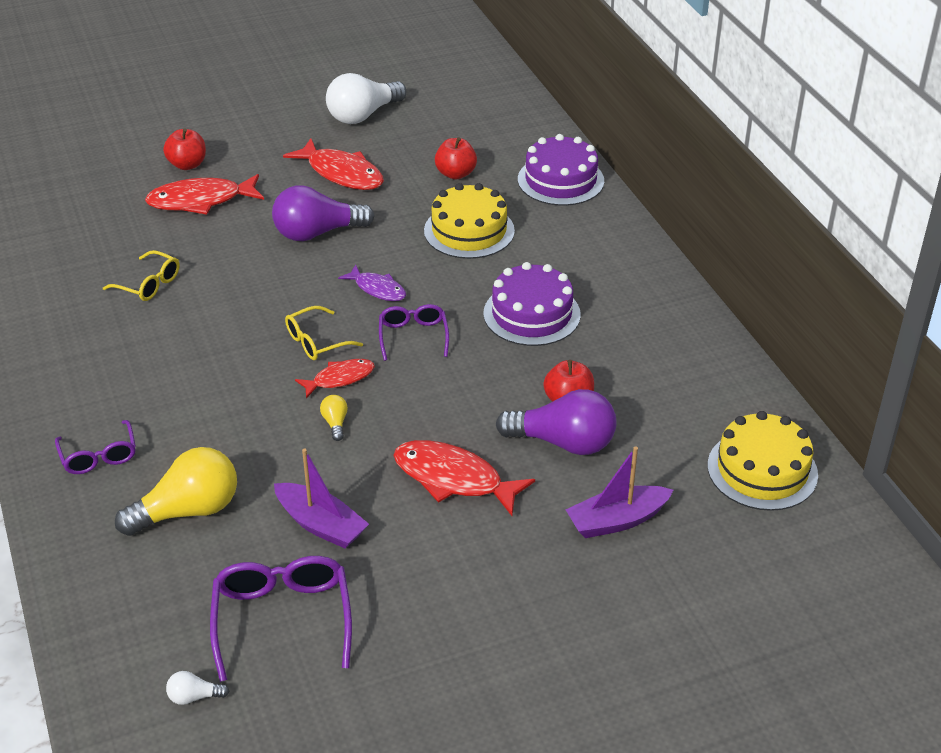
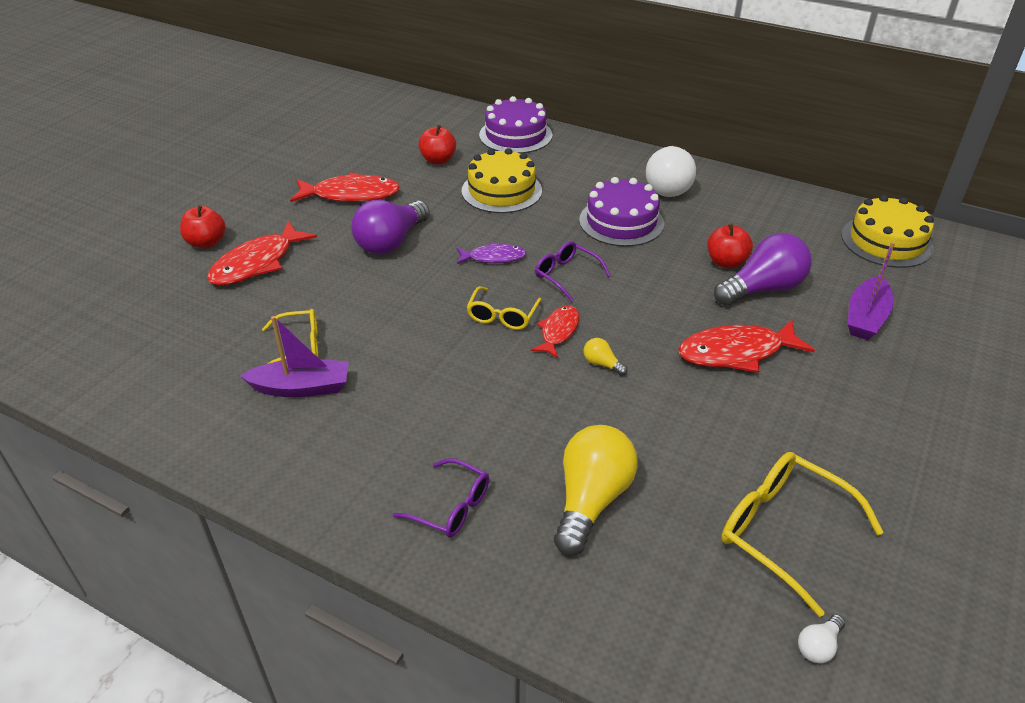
camera: 40 degrees left, 0 degrees up
purple glasses [210,556,352,682] -> yellow glasses [721,452,884,617]
purple boat [274,448,369,549] -> purple boat moved to [240,316,349,397]
white light bulb [326,73,406,124] -> white light bulb moved to [646,146,696,197]

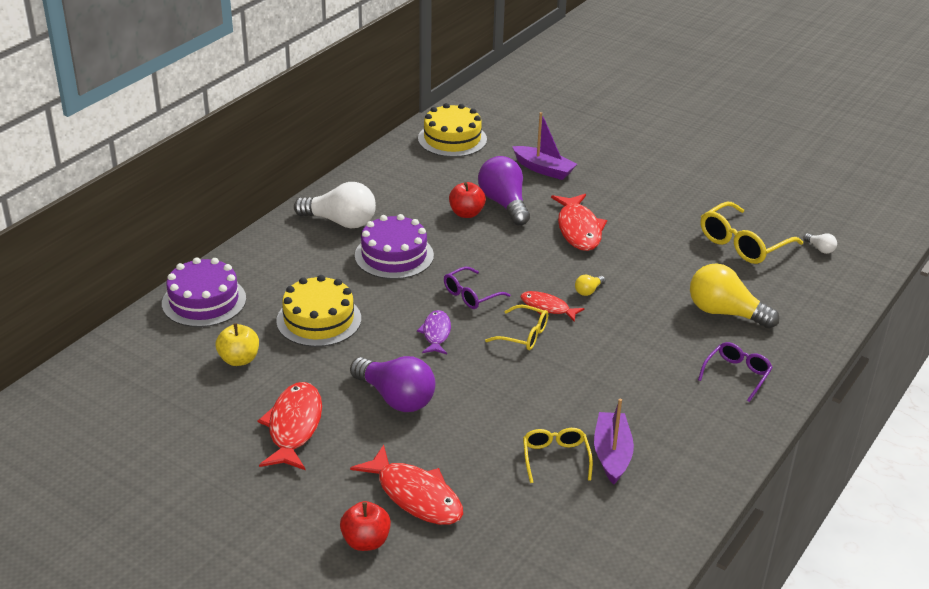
camera: 85 degrees left, 5 degrees down
red apple [418,125,456,164] -> yellow apple [216,323,259,366]

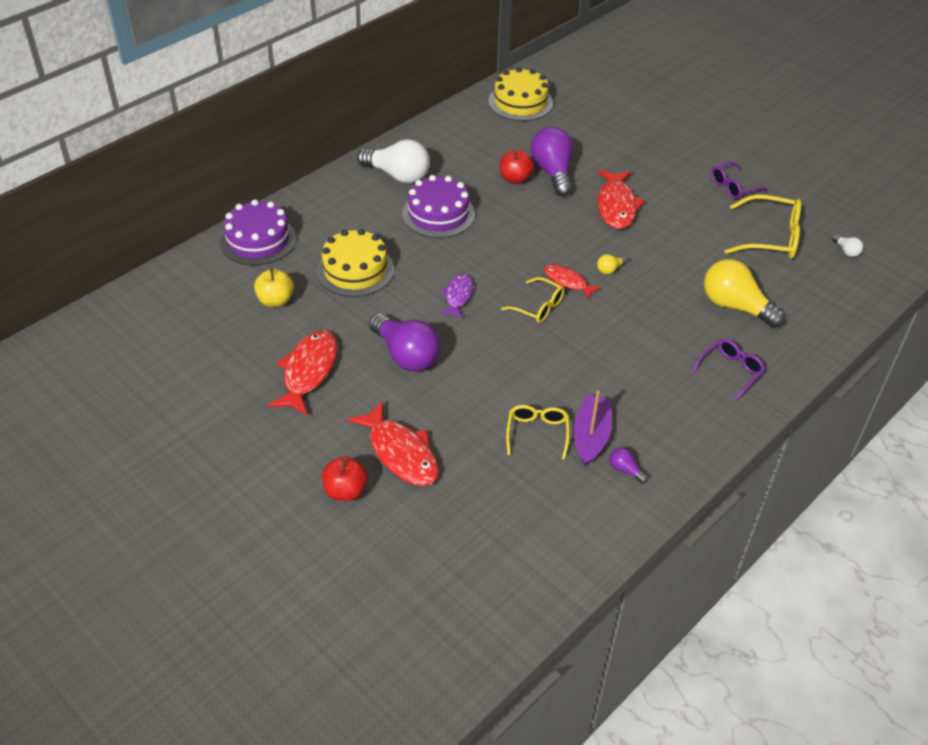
camera: 10 degrees right, 10 degrees up
purple glasses [444,267,510,309] -> purple glasses moved to [711,162,768,199]
purple boat [512,112,577,180] -> none
yellow glasses [701,201,803,264] -> yellow glasses turned 135 degrees counterclockwise [724,194,801,259]
none -> purple light bulb [610,448,648,483]

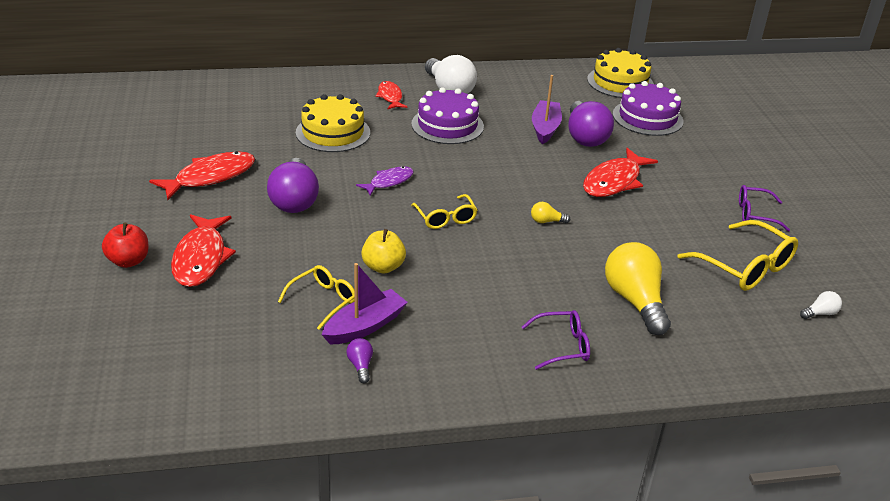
camera: 35 degrees right, 10 degrees down
purple cake [220,199,296,265] -> purple cake moved to [613,81,684,136]
yellow apple [254,269,294,307] -> yellow apple moved to [361,229,406,274]
red apple [500,150,534,184] -> purple boat [532,75,562,144]
purple light bulb [530,127,573,196] -> purple light bulb turned 150 degrees clockwise [568,101,614,147]
red fish [544,264,601,300] -> red fish moved to [375,81,407,109]
white light bulb [832,234,863,257] -> white light bulb turned 120 degrees counterclockwise [800,291,842,319]

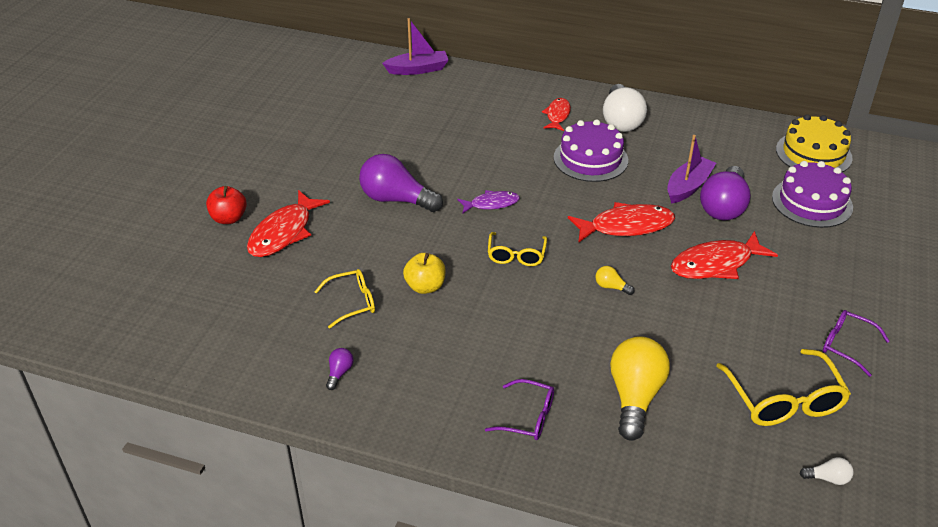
camera: 30 degrees right, 5 degrees up
red fish [149,151,255,200] -> red fish moved to [568,202,675,243]
purple light bulb [267,158,319,213] -> purple light bulb turned 90 degrees clockwise [359,154,443,212]
yellow cake [296,94,370,152] -> none
purple boat [322,263,408,345] -> purple boat moved to [382,18,449,75]

